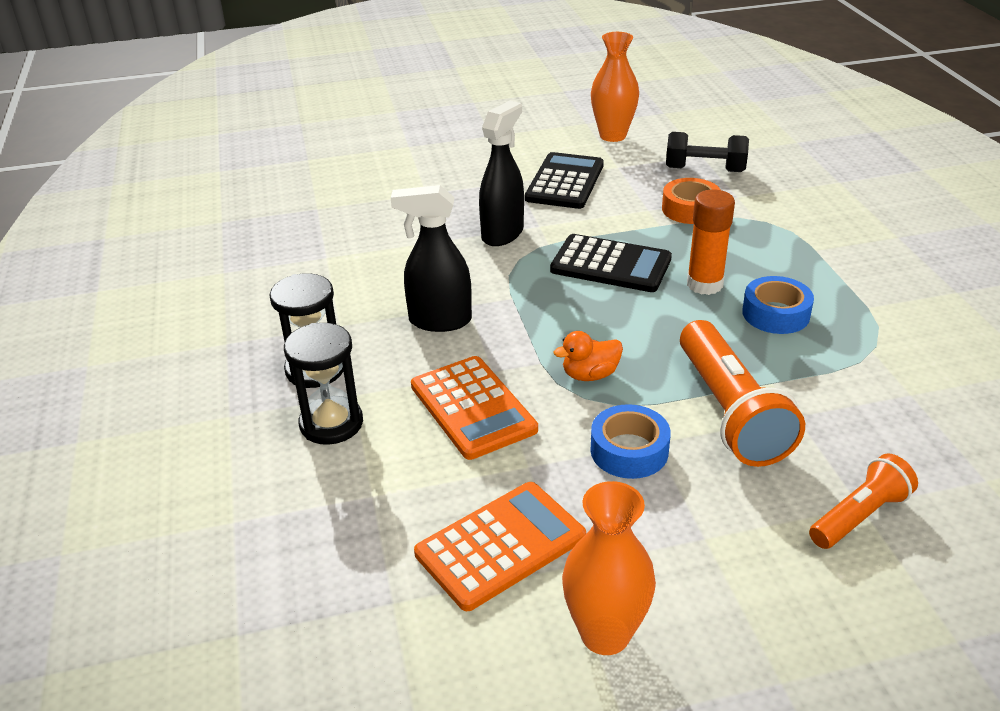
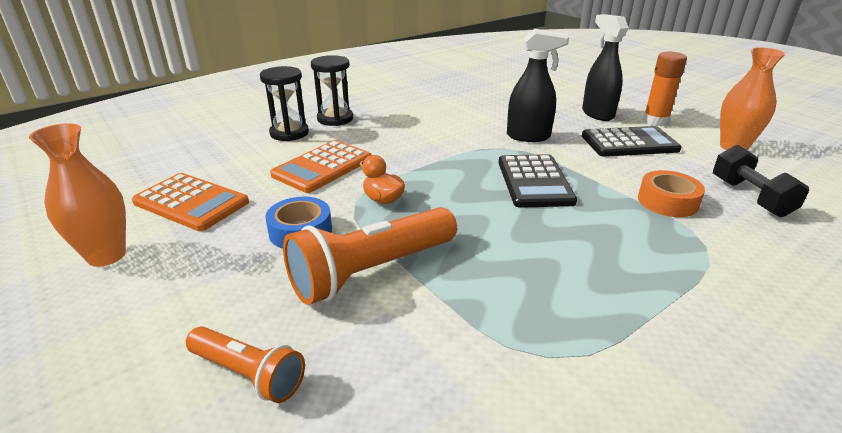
camera: 65 degrees right, 5 degrees down
black spray bottle [391,185,472,332] -> black spray bottle moved to [582,14,629,121]
orange glue stick [687,189,735,295] -> orange glue stick moved to [643,52,687,126]
blue tape [742,276,814,334] -> none

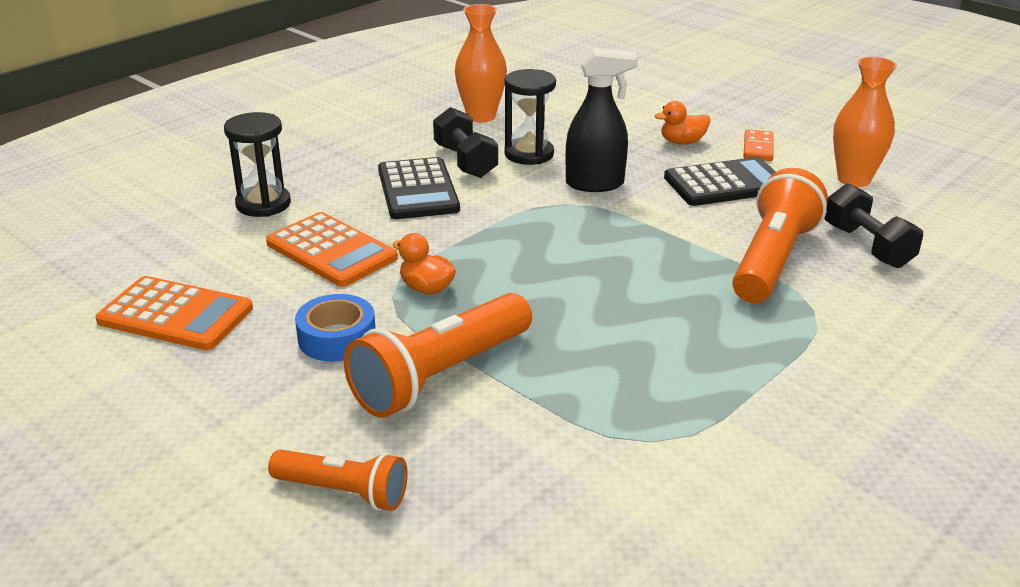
camera: 10 degrees left, 0 degrees up
orange vase [29,123,126,267] -> orange vase moved to [455,4,507,123]
orange calculator [270,140,372,193] -> orange calculator turned 75 degrees counterclockwise [266,212,398,287]
black hourglass [311,55,353,126] -> black hourglass moved to [504,69,556,165]
black calculator [499,154,577,208] -> black calculator moved to [378,157,460,219]
black spray bottle [582,14,629,121] -> orange duck [655,101,710,145]
orange tape [638,170,705,217] -> orange flashlight [732,168,828,303]
orange glue stick [643,52,687,126] -> orange domino [744,129,774,161]
none -> black dumbbell [433,107,498,178]

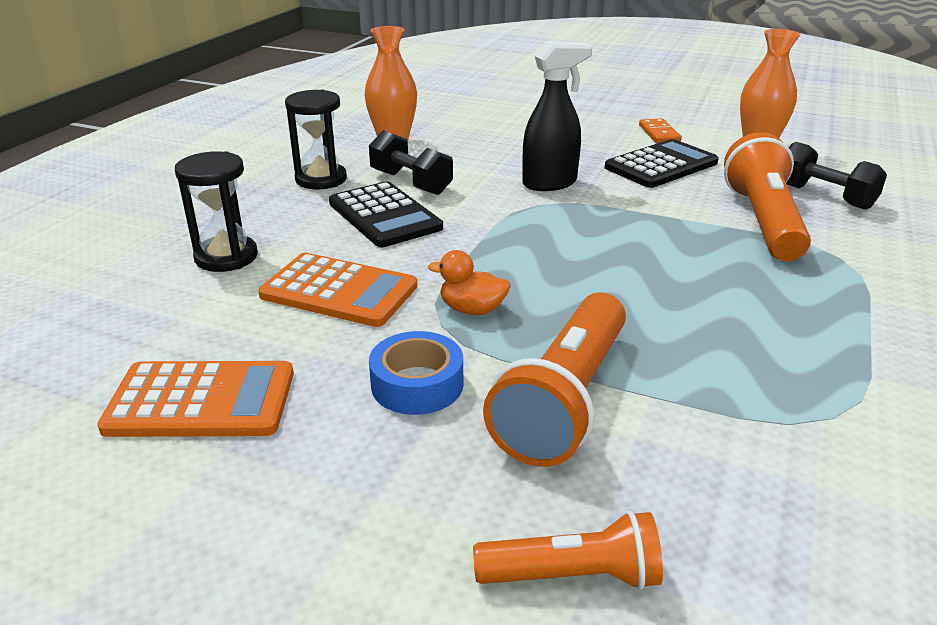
camera: 20 degrees left, 0 degrees up
black hourglass [504,69,556,165] -> black hourglass moved to [285,90,347,190]
orange duck [655,101,710,145] -> none

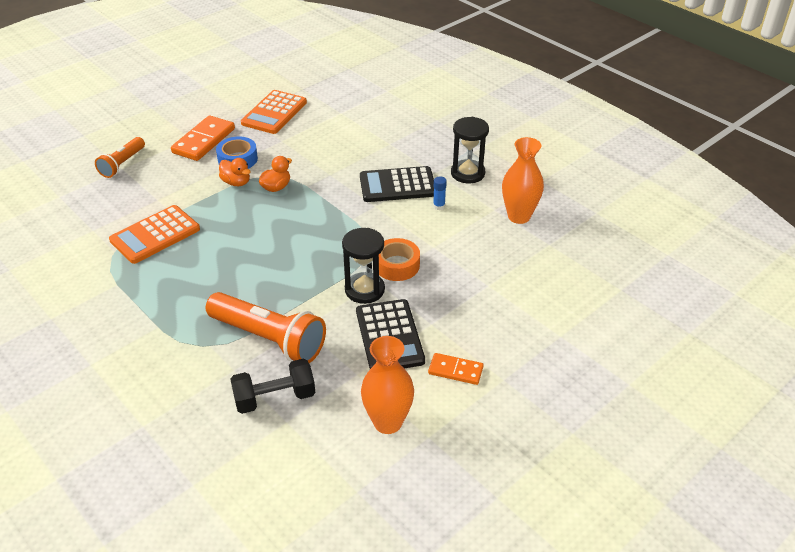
camera: 115 degrees right, 10 degrees up
black hourglass [175,151,258,272] -> black hourglass moved to [342,228,385,304]
orange calculator [258,253,417,327] -> orange calculator moved to [109,205,200,264]
black dumbbell [369,130,453,195] -> blue glue stick [433,176,447,210]
orange flashlight [483,292,626,467] -> none
black spray bottle [522,41,592,191] -> orange tape [379,238,420,281]
none -> orange domino [171,115,235,161]
none -> orange duck [219,158,251,186]

